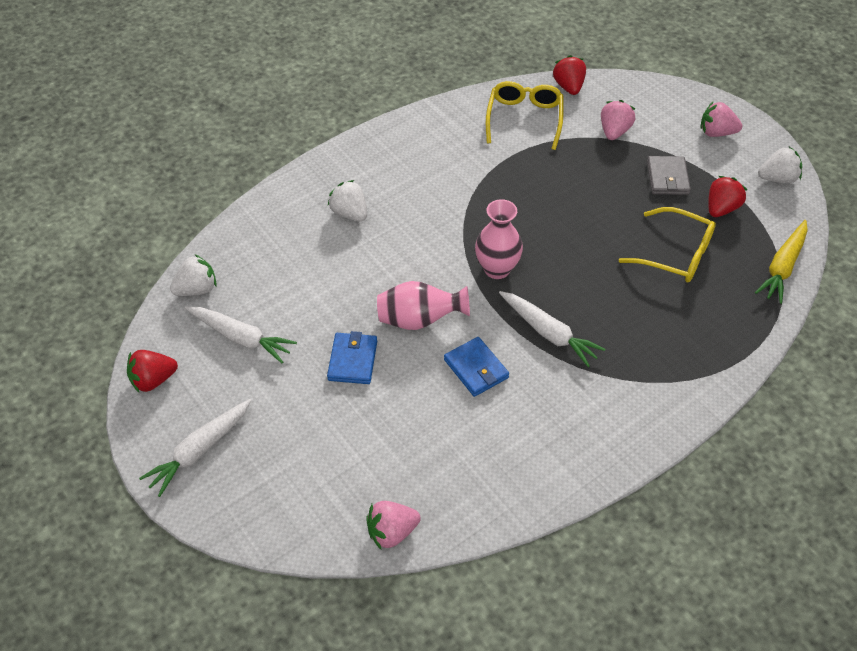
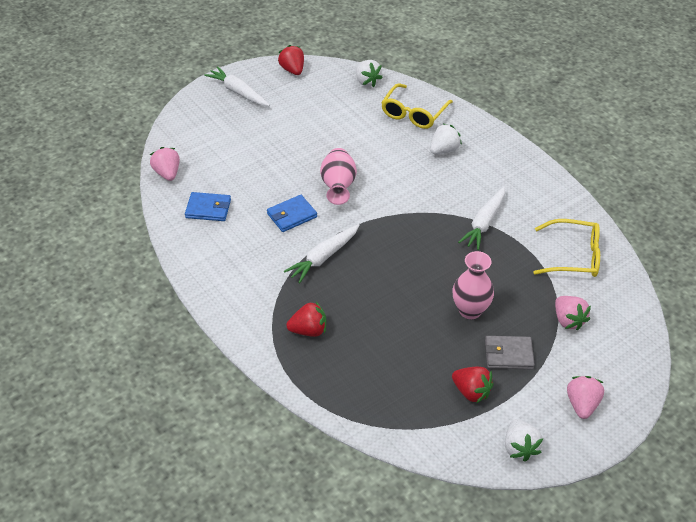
camera: 90 degrees right, 5 degrees down
white carrot [185,306,297,363] -> white carrot moved to [458,186,505,250]
blue wallet [327,331,377,384] -> blue wallet moved to [185,192,231,221]
pink vase [475,199,523,279] -> pink vase moved to [452,251,494,319]
red strawberry [553,55,586,95] -> red strawberry moved to [286,302,326,337]
pink strawberry [601,100,635,140] -> pink strawberry turned 45 degrees clockwise [555,296,591,331]
yellow glasses [619,207,716,282] -> yellow glasses moved to [381,83,453,129]
yellow carrot [755,220,808,304] -> none

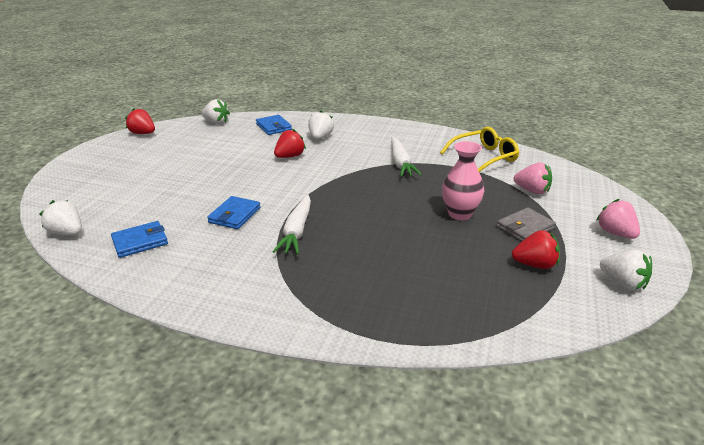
camera: 35 degrees left, 15 degrees down
pink strawberry [150,147,180,181] -> white strawberry [39,200,82,235]
white carrot [204,66,270,106] -> none
red strawberry [286,302,326,337] -> red strawberry moved to [274,129,306,158]
pink vase [320,148,357,205] -> none
yellow glasses [381,83,453,129] -> blue wallet [256,115,292,135]

